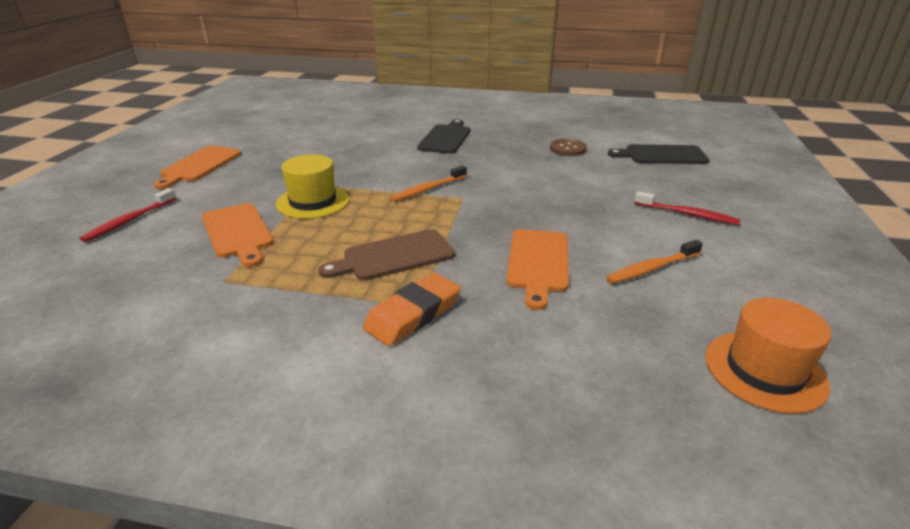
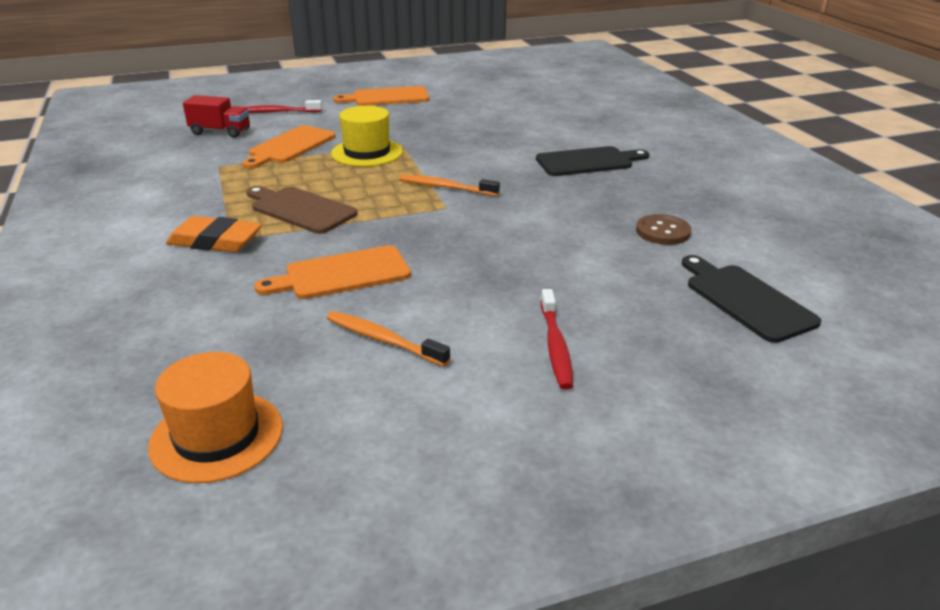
camera: 60 degrees right, 0 degrees up
none -> red truck [183,95,250,138]

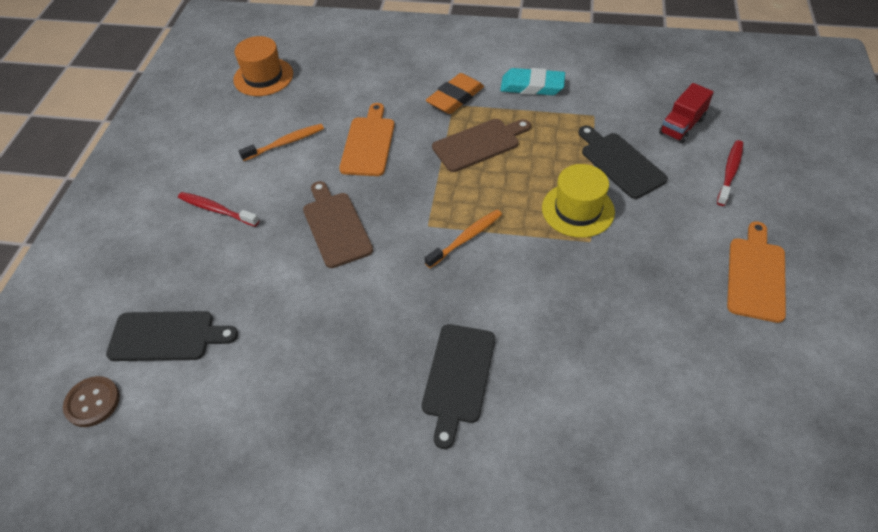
camera: 120 degrees right, 20 degrees up
orange cutting board [242,125,336,169] -> black cutting board [578,126,668,199]
brown button [636,214,691,245] -> brown button moved to [63,376,120,427]
none -> brown cutting board [303,181,373,268]
none -> turquoise eraser [500,68,565,95]

